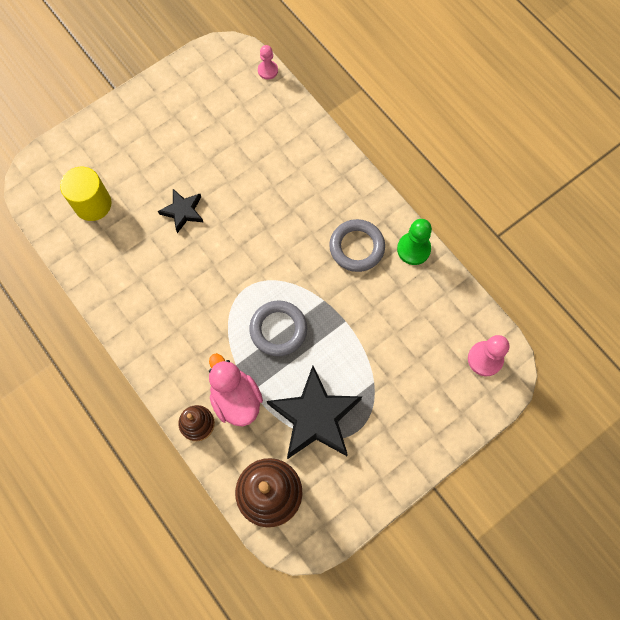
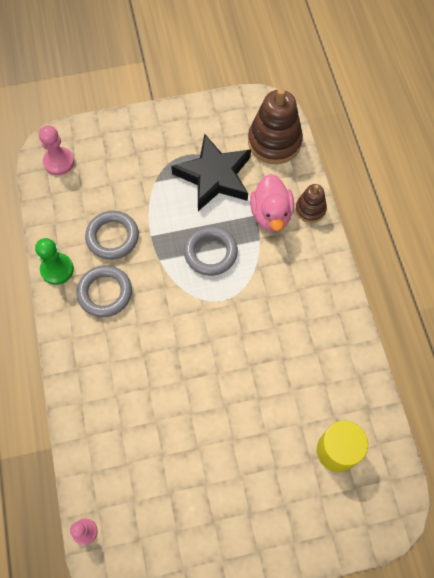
camera: 155 degrees left, 5 degrees down
black star [158,189,203,233] -> none
none -> grey ring [85,211,139,260]

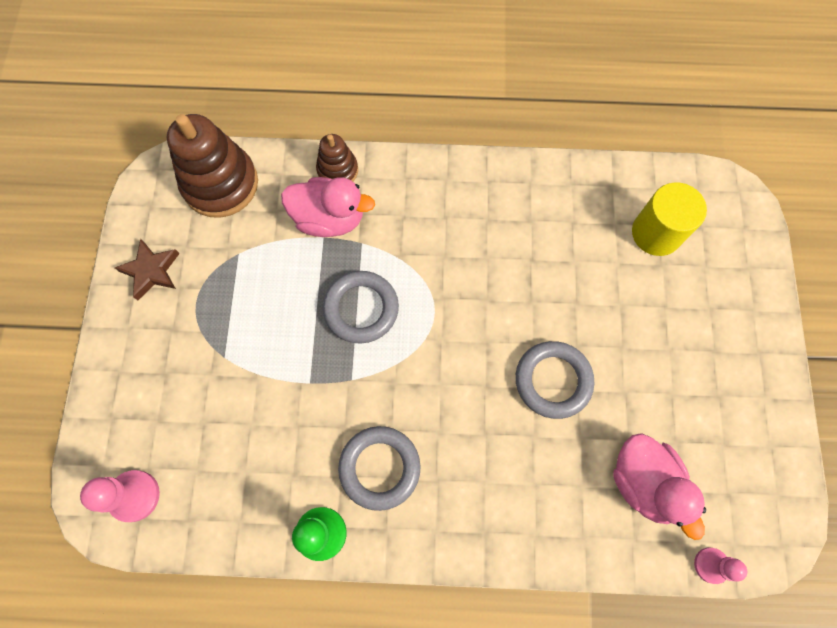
camera: 75 degrees left, 5 degrees up
grey ring [85,211,139,260] -> grey ring moved to [515,341,594,419]
black star [171,134,251,211] -> none
none -> brown star [115,239,180,300]
none -> pink duck [613,433,706,540]

